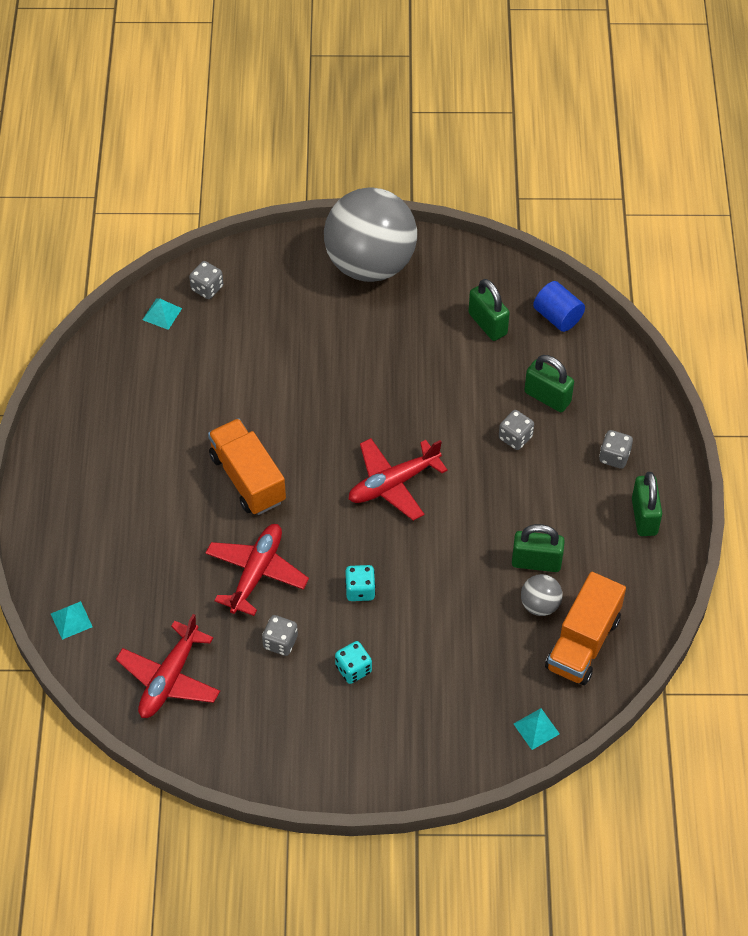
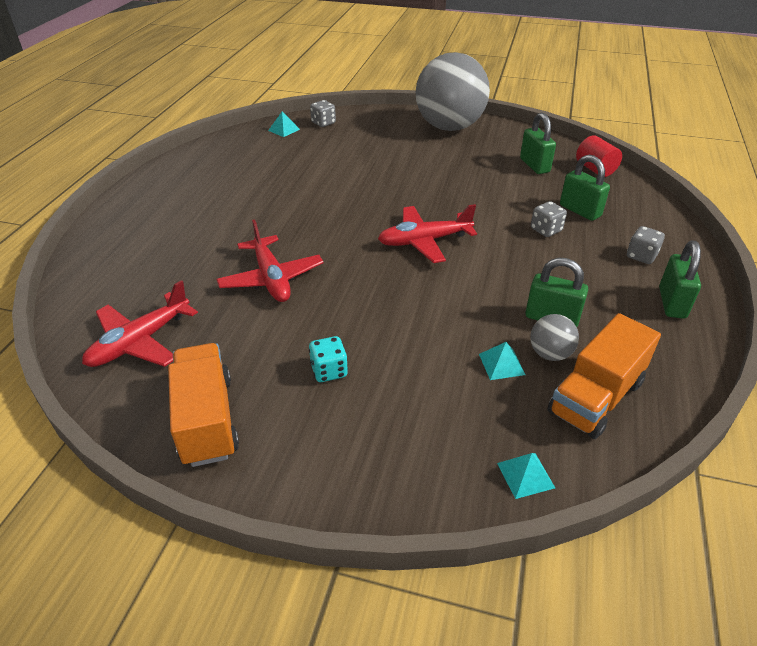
camera: 15 degrees right, 15 degrees down
turquoise pyramid [51,601,93,640] -> turquoise pyramid moved to [479,342,526,380]
red plane [205,524,309,616] -> red plane turned 120 degrees clockwise [216,219,323,302]
orange truck [208,418,286,515] -> orange truck moved to [168,343,239,467]
grey dice [262,615,298,656] -> none
turquoise dice [345,565,376,601] -> none
blue cylinder [533,281,585,332] -> red cylinder [576,136,622,177]

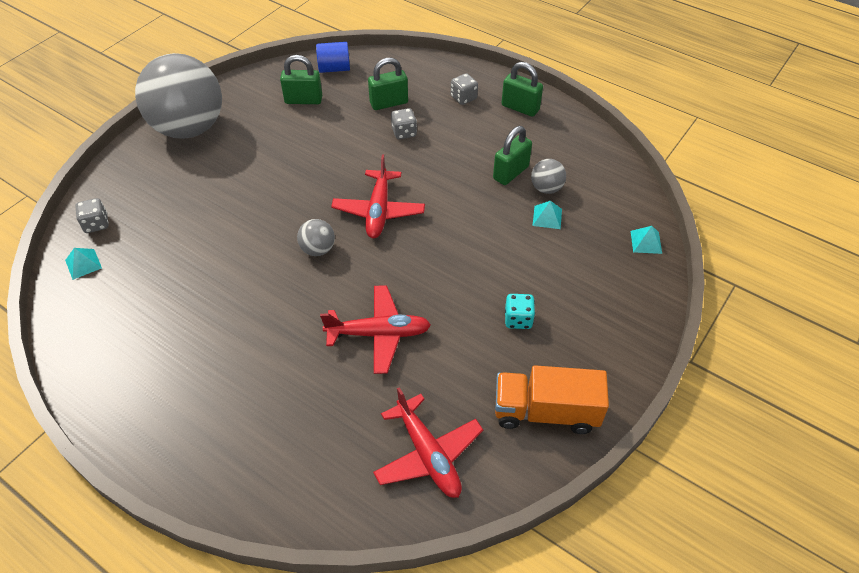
camera: 70 degrees left, 10 degrees up
orange truck [547,313,661,439] -> none
red cylinder [576,136,622,177] -> blue cylinder [316,42,350,73]
none -> grey ball [297,219,335,256]

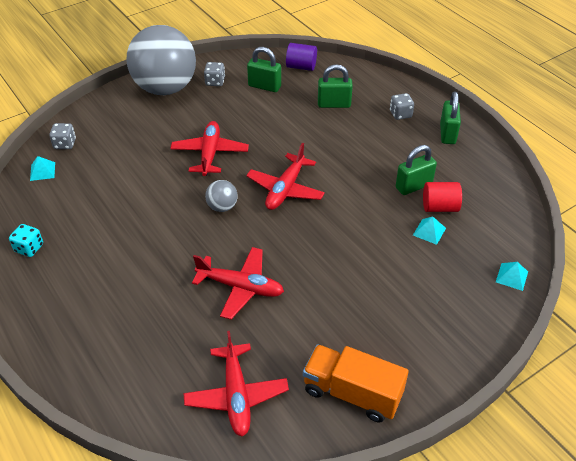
camera: 20 degrees right, 5 degrees down
blue cylinder [316,42,350,73] -> purple cylinder [286,43,317,71]
grey dice [391,108,417,139] -> grey dice moved to [204,62,225,86]
green padlock [502,62,543,117] -> green padlock turned 45 degrees clockwise [440,92,461,144]
turquoise dice [505,294,535,329] -> turquoise dice moved to [9,224,43,257]
grey ball [531,159,566,194] -> red cylinder [423,182,462,212]
none -> red plane [170,121,249,176]

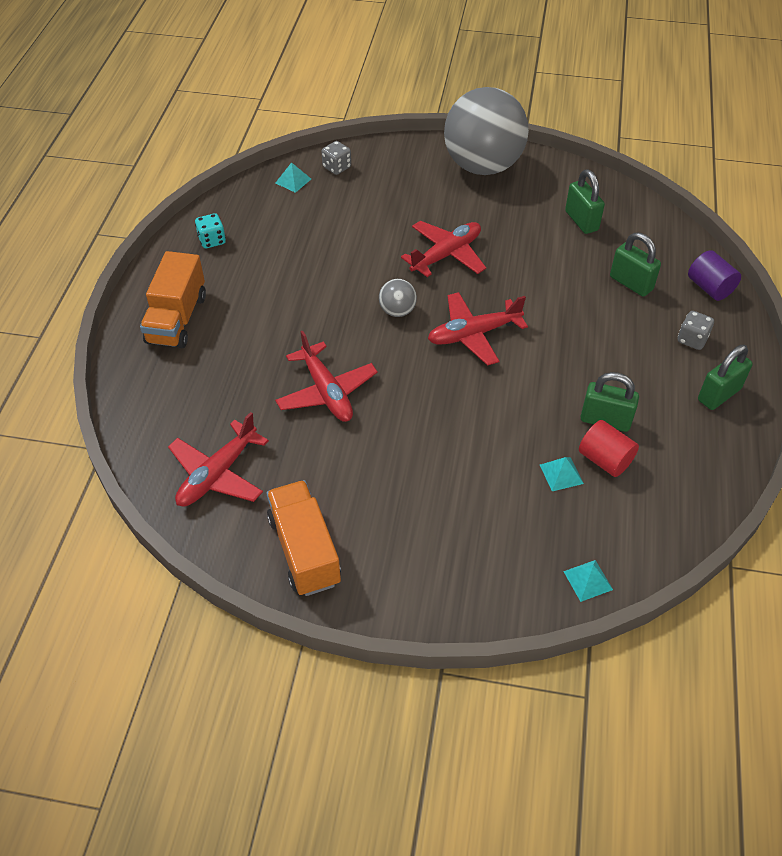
camera: 45 degrees right, 5 degrees up
grey dice [204,62,225,86] -> none
purple cylinder [286,43,317,71] -> purple cylinder moved to [688,250,741,301]
none -> orange truck [140,251,206,348]

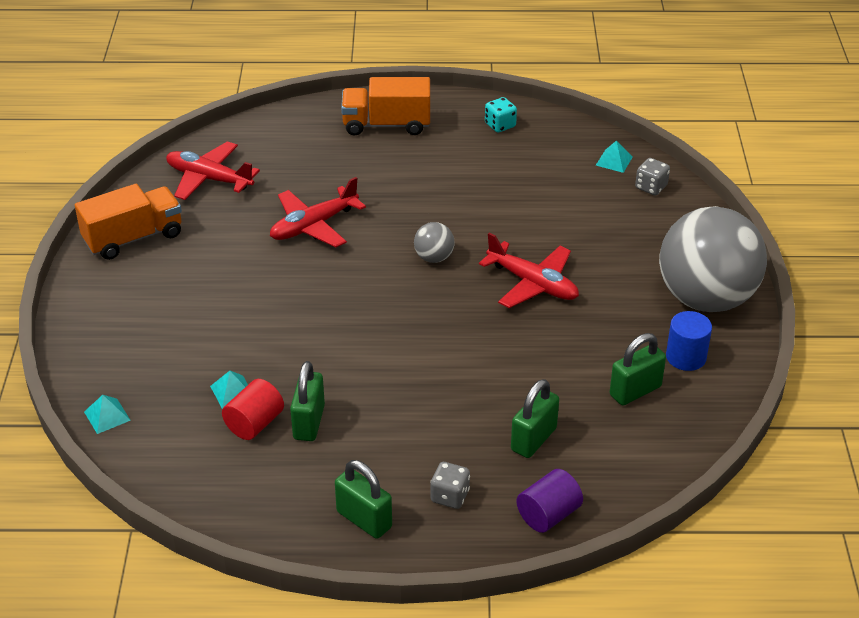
camera: 80 degrees right, 10 degrees down
red plane [428,292,528,366] -> none
none -> blue cylinder [666,311,712,371]

